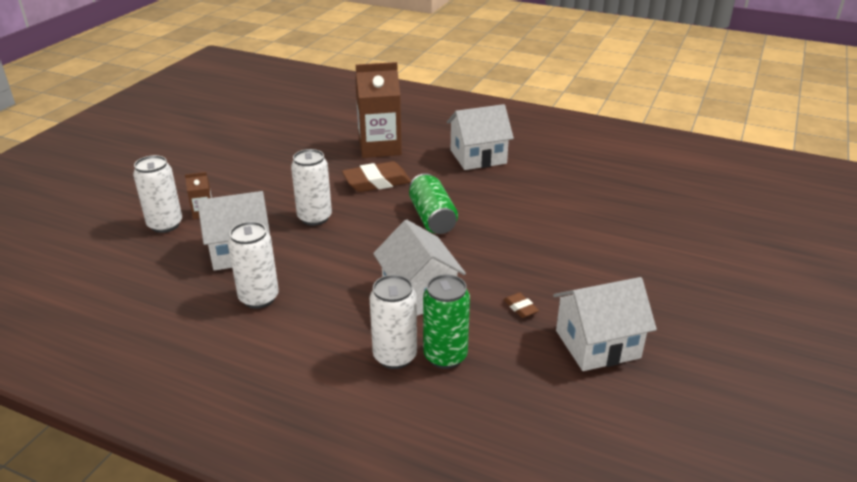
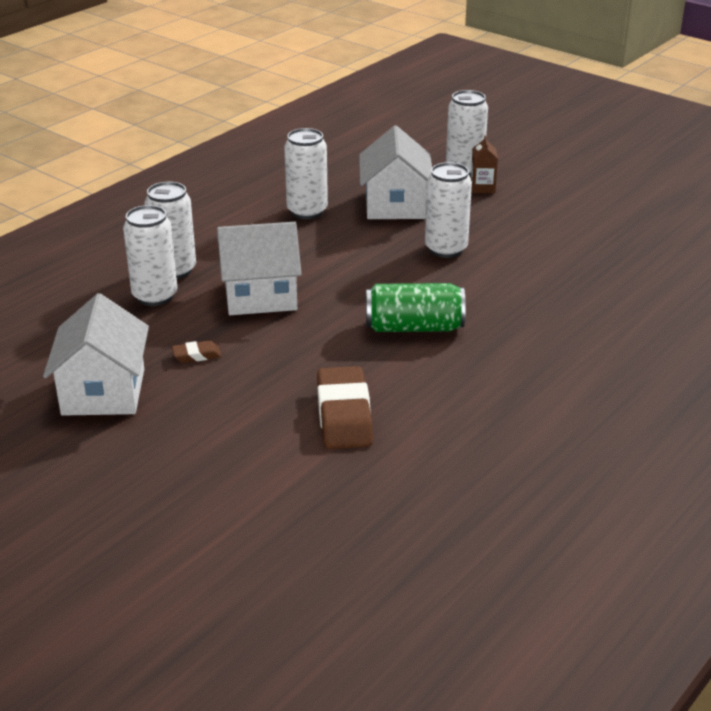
camera: 105 degrees right, 0 degrees up
brown eraser [342,161,411,192] -> brown eraser moved to [317,366,373,449]
brown carton [355,62,402,158] -> none
green can [423,274,470,369] -> white can [123,205,178,306]
white house [447,104,514,170] -> none

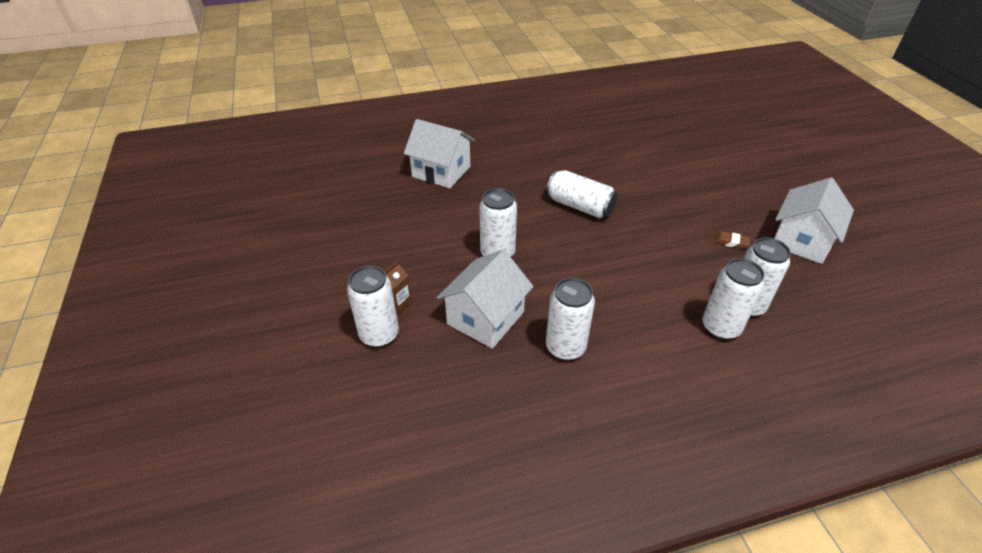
camera: 145 degrees left, 10 degrees up
white house [217,222,302,315] -> white house moved to [404,119,475,188]
brown eraser [317,366,373,449] -> none
green can [366,283,466,332] -> white can [546,170,618,218]

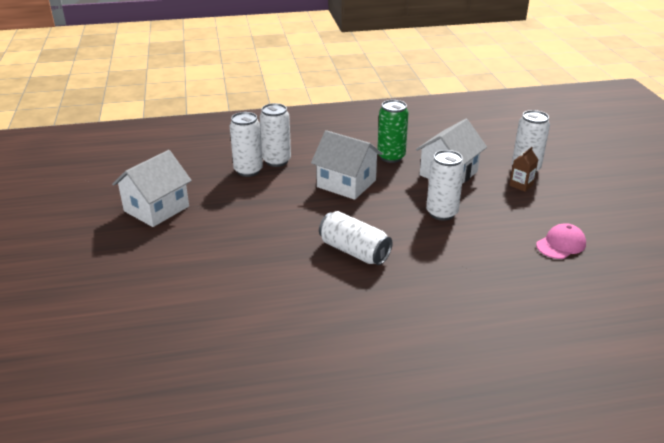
camera: 175 degrees left, 10 degrees down
white house [404,119,475,188] -> white house moved to [311,130,382,200]
white can [546,278,595,361] -> green can [377,100,409,163]
brown eraser [714,231,750,249] -> none
none -> pink cap [536,223,586,259]

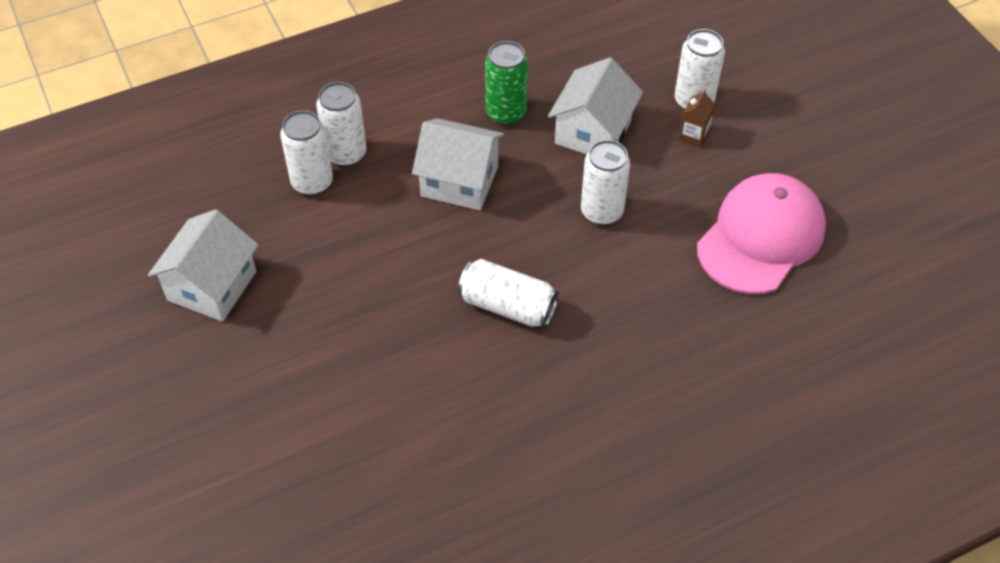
camera: 15 degrees left, 20 degrees up
pink cap [536,223,586,259] -> pink cap [697,173,826,294], size x2.13

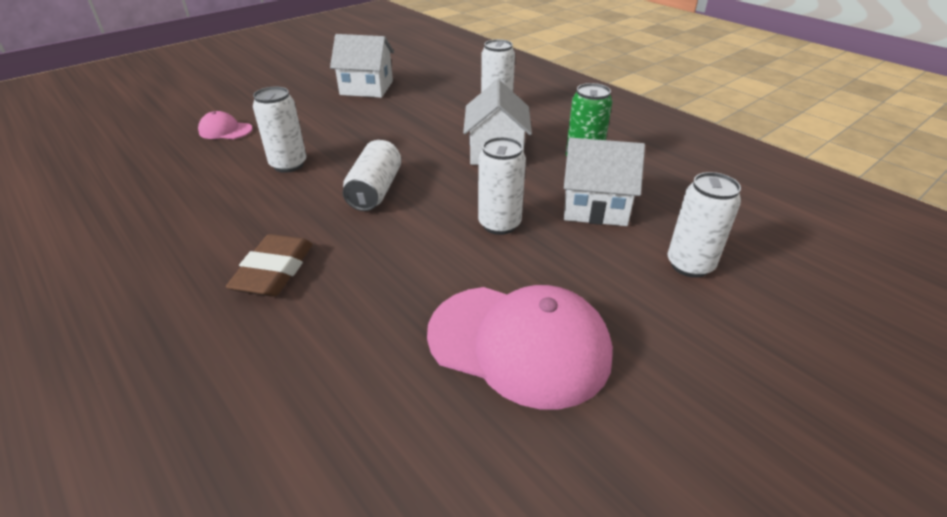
camera: 75 degrees right, 15 degrees down
white can [280,110,333,196] -> white can moved to [253,86,306,173]
brown carton [679,90,715,148] -> none
none -> pink cap [198,111,253,139]
none -> brown eraser [226,234,313,297]

